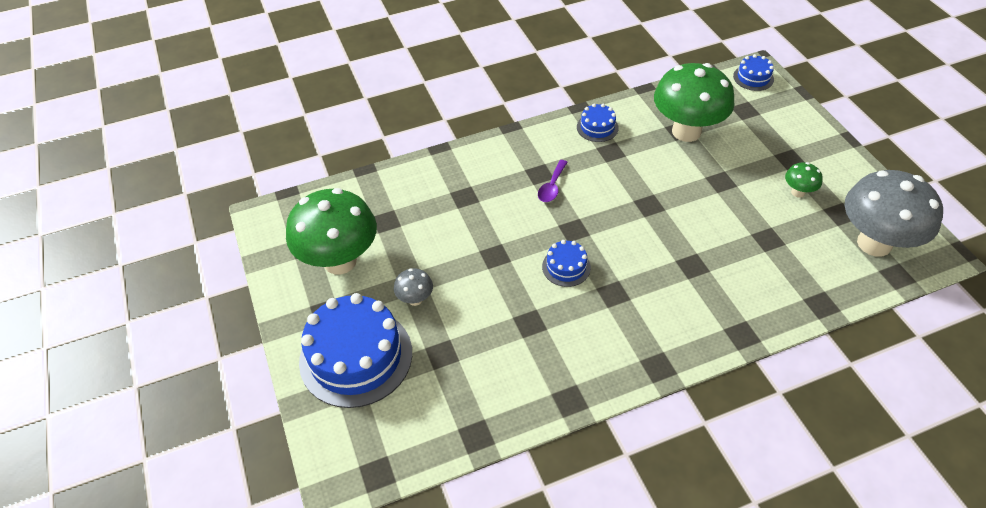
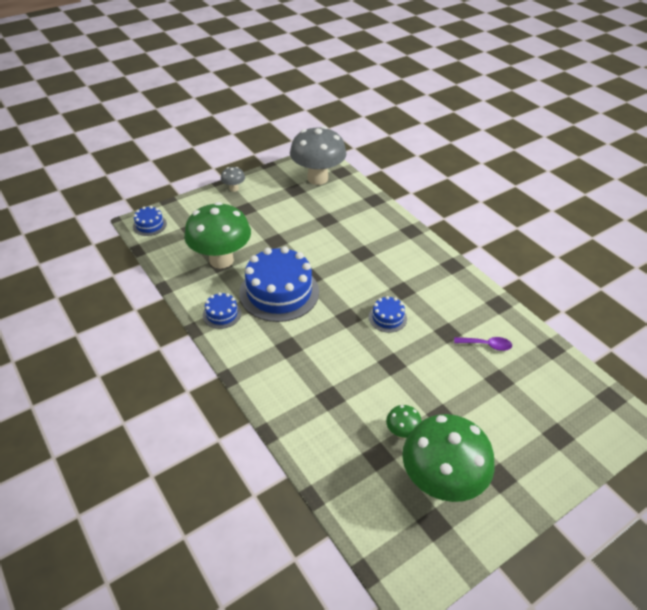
camera: 105 degrees left, 5 degrees down
blue cake [299,293,412,408] -> blue cake moved to [239,246,319,322]
grey mushroom [394,268,433,306] -> grey mushroom moved to [221,167,245,192]
purple spoon [538,160,568,202] -> purple spoon moved to [454,337,512,351]
green mushroom [785,162,823,198] -> green mushroom moved to [386,405,422,439]

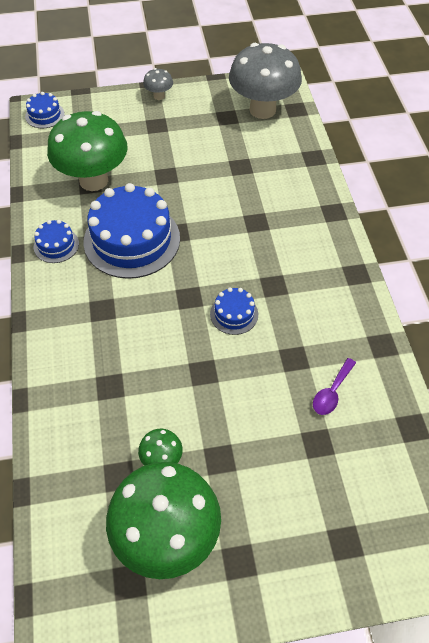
camera: 25 degrees right, 10 degrees up
purple spoon [454,337,512,351] -> purple spoon turned 90 degrees clockwise [313,358,356,415]

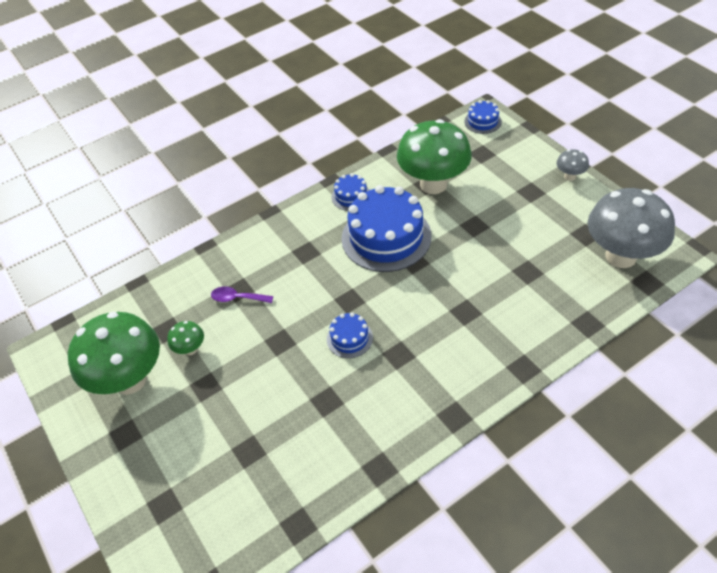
camera: 70 degrees right, 5 degrees down
purple spoon [313,358,356,415] -> purple spoon moved to [211,286,273,303]

